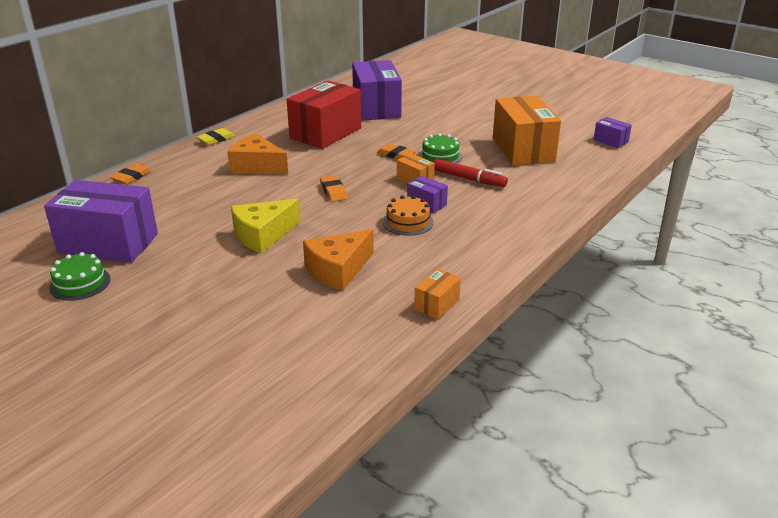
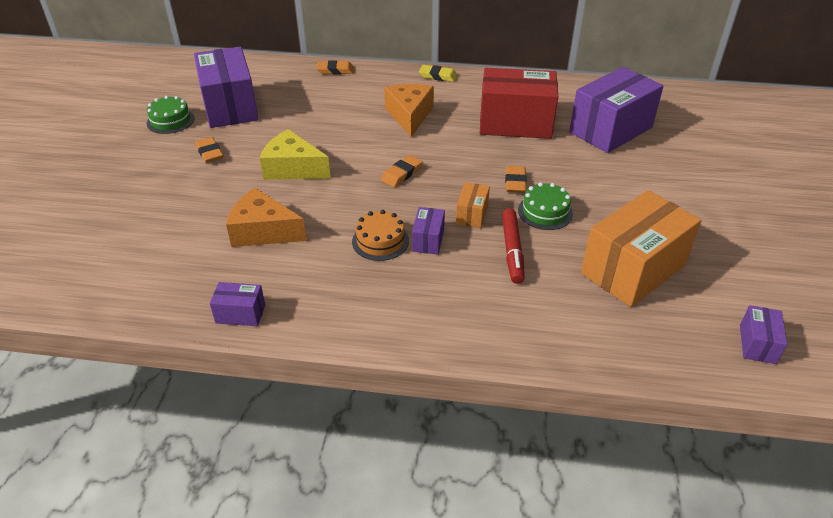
camera: 60 degrees right, 10 degrees up
orange box [414,269,461,319] -> purple box [210,282,265,326]
none -> orange eraser [195,137,223,163]

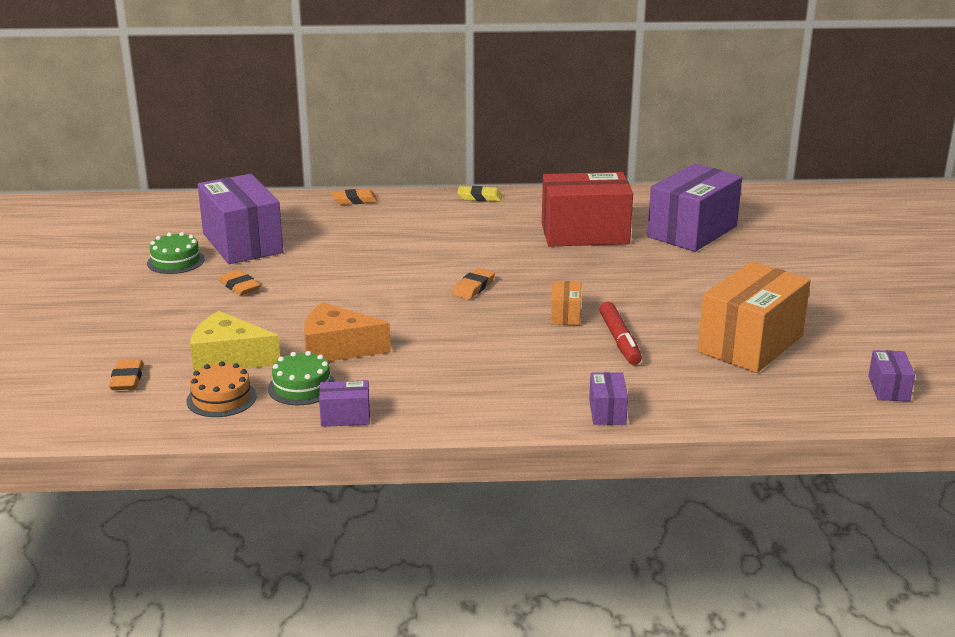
camera: 10 degrees left, 15 degrees down
yellow cheese [260,129,330,180] -> yellow cheese moved to [190,311,280,372]
orange cake [352,210,409,261] -> orange cake moved to [187,361,257,417]
orange cheese [384,84,434,137] -> none
purple box [412,207,445,255] -> purple box moved to [589,372,628,425]
orange eraser [505,166,527,193] -> orange eraser moved to [109,359,144,390]
green cake [518,182,573,230] -> green cake moved to [268,351,336,405]

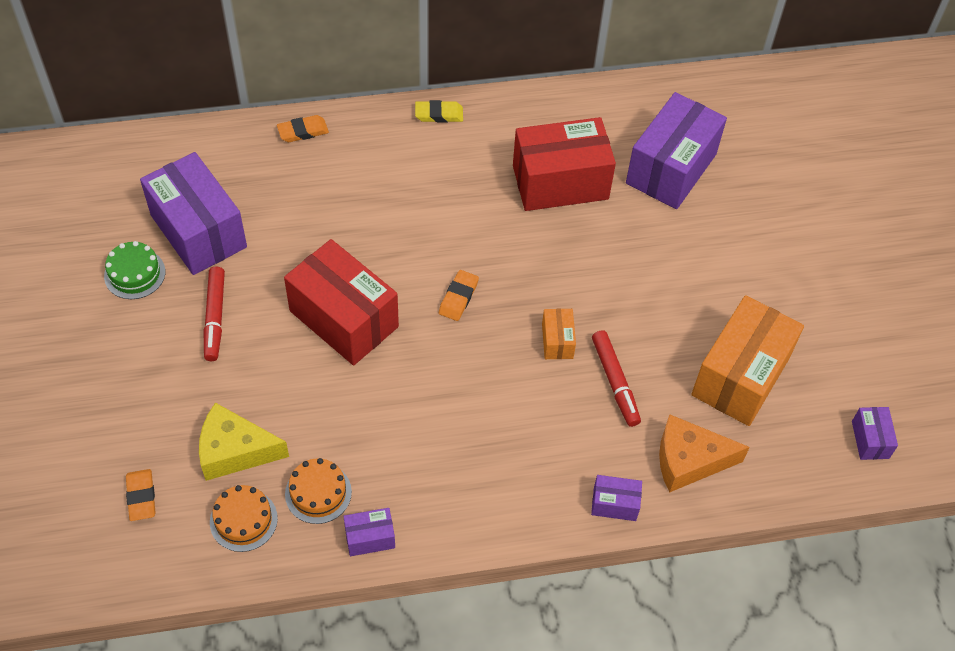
camera: 10 degrees left, 30 degrees up
orange eraser [219,270,261,295] -> red marker [204,266,225,361]
green cake [268,351,336,405] -> orange cake [285,458,352,524]
orange cheese [304,302,391,362] -> orange cheese moved to [659,414,750,493]
purple box [589,372,628,425] -> purple box turned 75 degrees counterclockwise [591,475,642,521]
none -> red box [284,239,399,366]

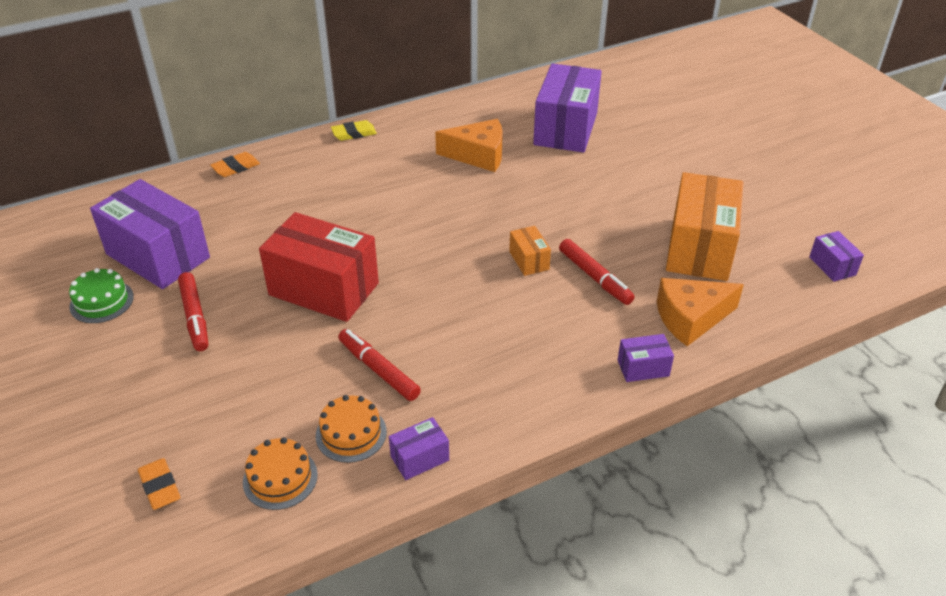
camera: 15 degrees left, 15 degrees down
yellow cheese [199,403,289,481] -> none
orange eraser [439,270,479,321] -> none
red box [513,117,616,211] -> orange cheese [435,119,503,172]
none -> red marker [338,329,421,401]

